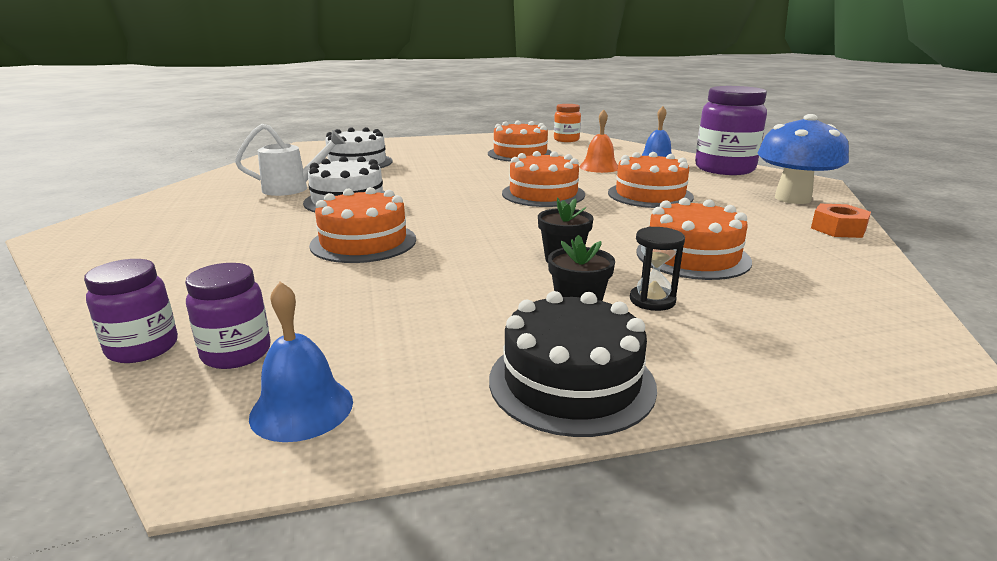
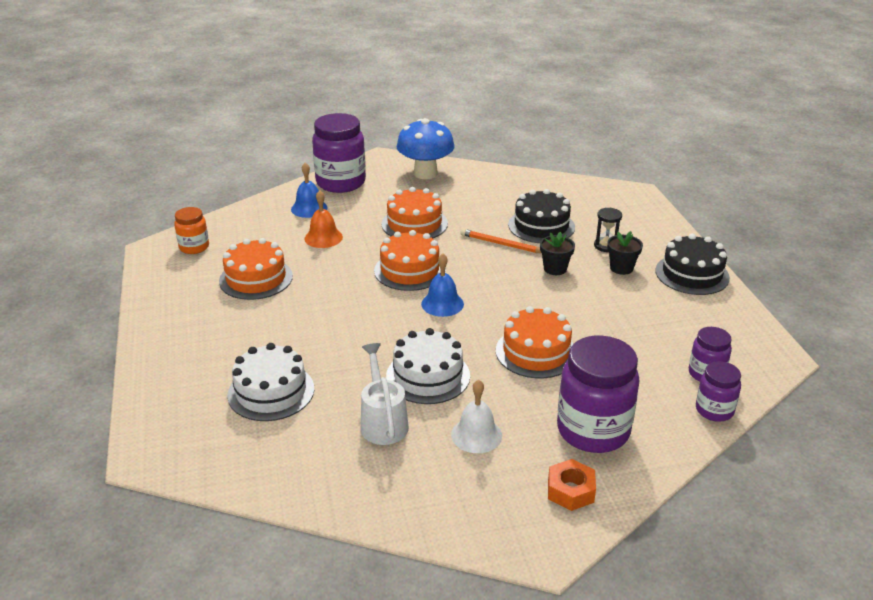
camera: 90 degrees left, 10 degrees up
blue bell [249,282,353,442] -> blue bell moved to [421,253,464,317]
orange cake [636,198,752,280] -> black cake [508,189,575,243]
orange nut [811,204,871,238] -> orange nut moved to [548,459,596,511]
none -> white bell [451,380,502,453]
none -> orange pencil [460,229,541,253]
none -> purple jar [557,336,640,453]

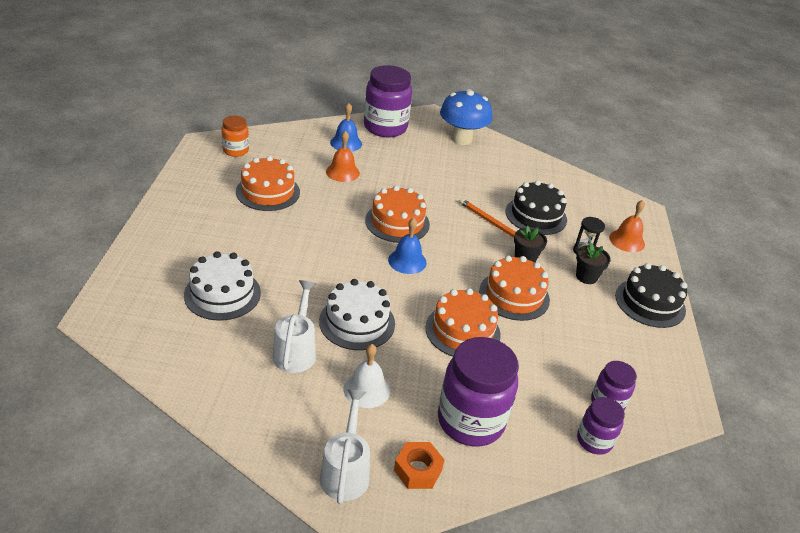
camera: 15 degrees right, 5 degrees up
orange cake [381,187,448,238] -> orange cake moved to [479,255,550,321]
none -> white watering can [320,389,370,504]
none -> orange bell [609,200,645,252]

